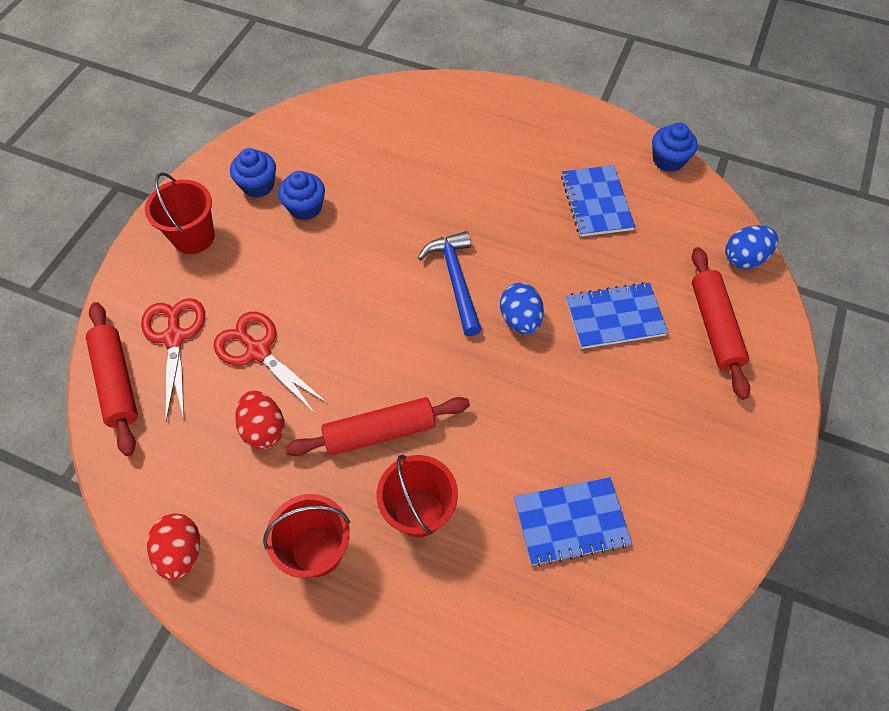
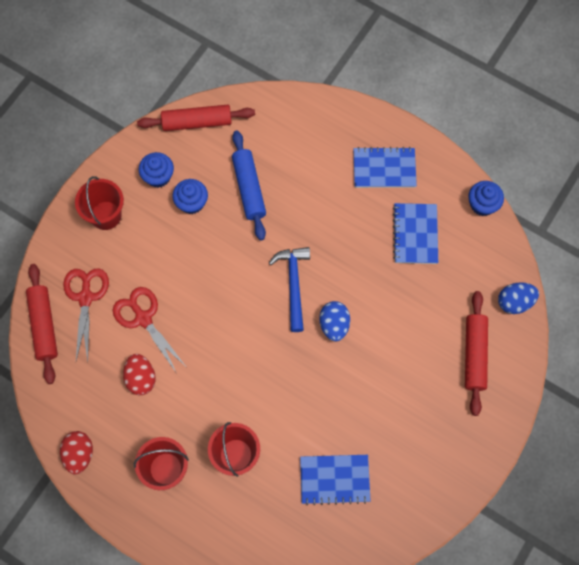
camera: 10 degrees right, 10 degrees up
red rolling pin [285,397,470,456] -> red rolling pin moved to [137,105,255,131]
blue notebook [566,282,669,349] -> blue notebook moved to [354,147,417,188]
none -> blue rolling pin [232,130,266,240]

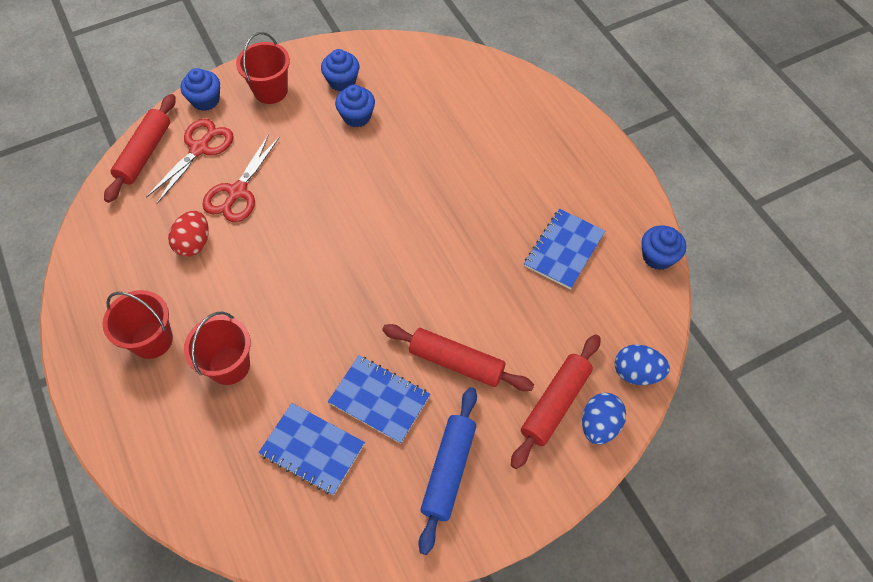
camera: 30 degrees right, 10 degrees down
red egg [60,431,93,474] -> none
red scissors [113,287,185,372] -> red scissors turned 150 degrees counterclockwise [202,134,280,222]
red rolling pin [137,105,255,131] -> red rolling pin moved to [382,324,534,391]
blue rolling pin [232,130,266,240] -> blue rolling pin moved to [418,387,477,555]
blue hammer [269,247,310,332] -> none
blue egg [319,301,350,342] -> blue egg moved to [582,393,626,445]
blue notebook [354,147,417,188] -> blue notebook moved to [328,355,430,444]
none -> blue cupcake [181,68,220,111]

